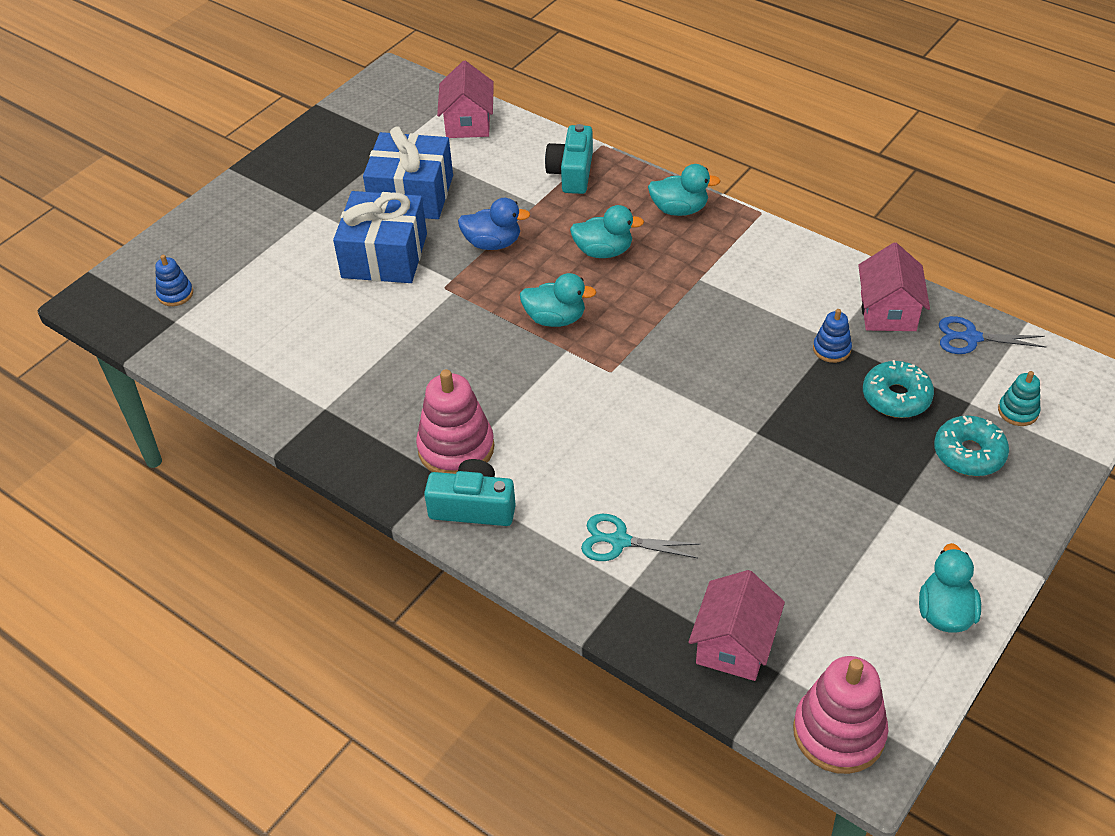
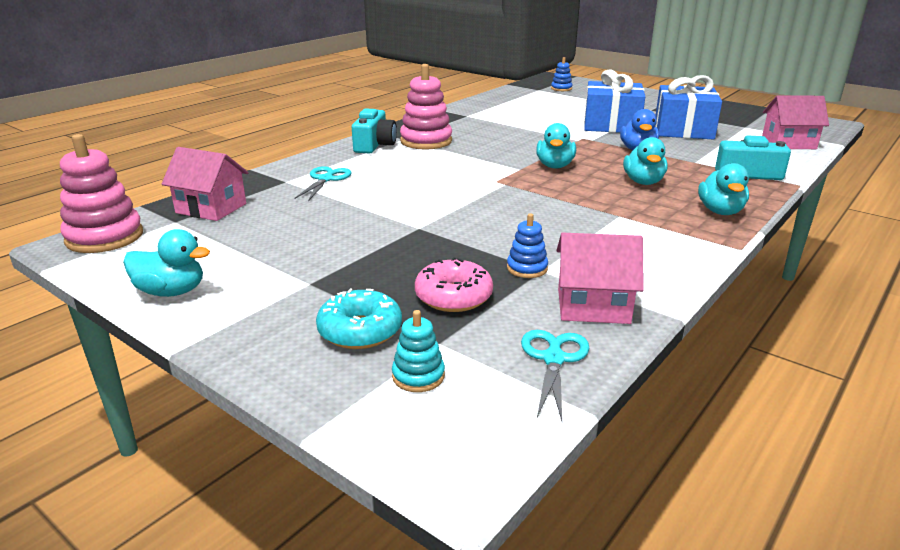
camera: 90 degrees right, 20 degrees down
turquoise donut [863,360,934,418] -> pink donut [415,257,493,312]
blue scissors [939,316,1046,354] -> turquoise scissors [521,330,590,421]

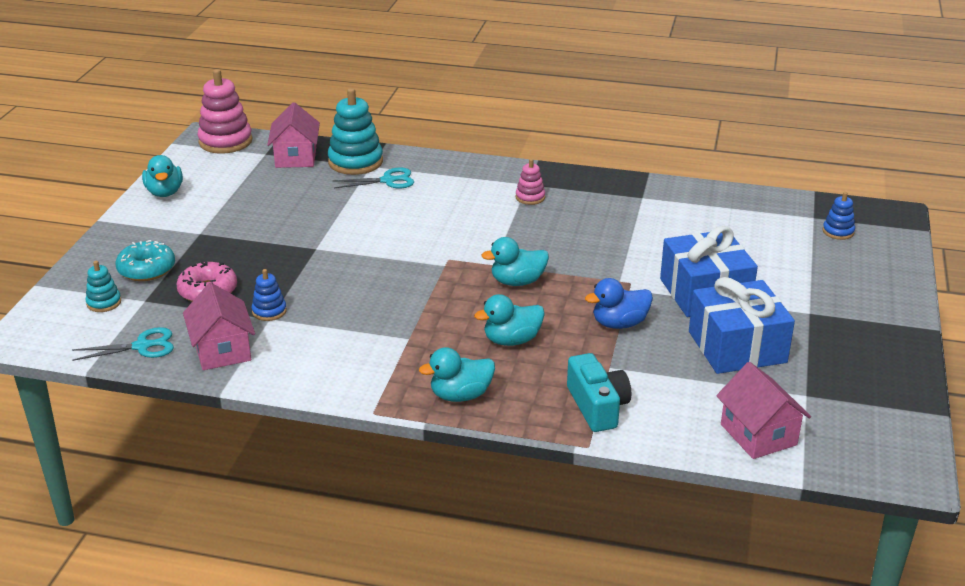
camera: 65 degrees right, 5 degrees up
turquoise camera [352,108,397,154] -> none
pink stacking toy [400,64,452,150] -> pink stacking toy [516,159,545,205], size x0.52
none -> turquoise stacking toy [328,88,383,175]

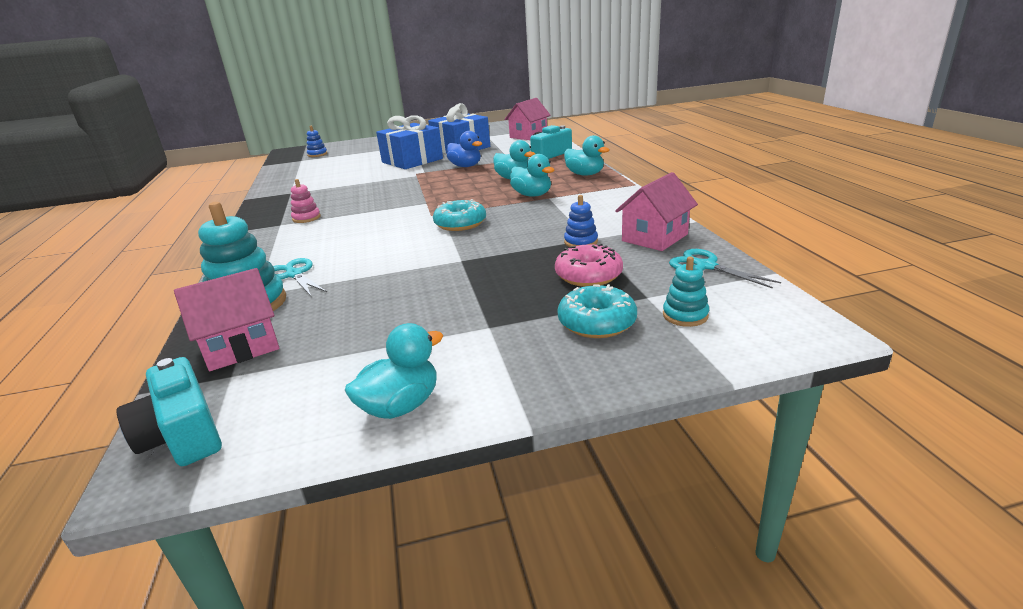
camera: 115 degrees left, 5 degrees down
pink stacking toy [197,69,252,154] -> turquoise camera [117,357,222,466]
turquoise duck [482,237,549,286] -> turquoise duck moved to [510,154,554,197]
none -> turquoise donut [433,199,486,231]

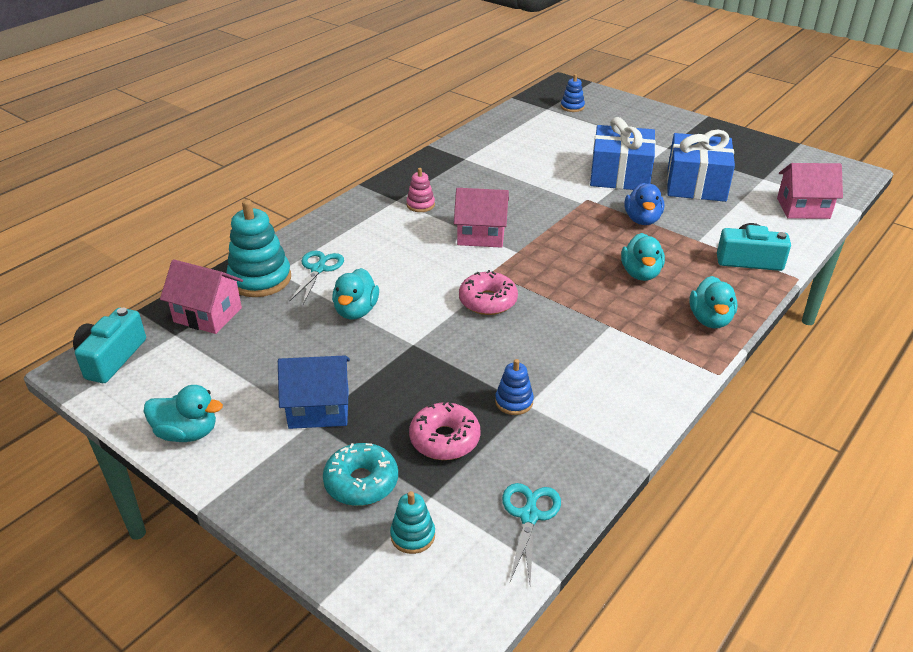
camera: 50 degrees right, 10 degrees up
turquoise donut [433,199,486,231] -> pink donut [459,270,518,315]
turquoise duck [510,154,554,197] -> turquoise duck moved to [332,268,379,319]
pink house [615,172,698,251] -> pink house moved to [454,188,509,248]
none -> blue house [278,355,350,429]

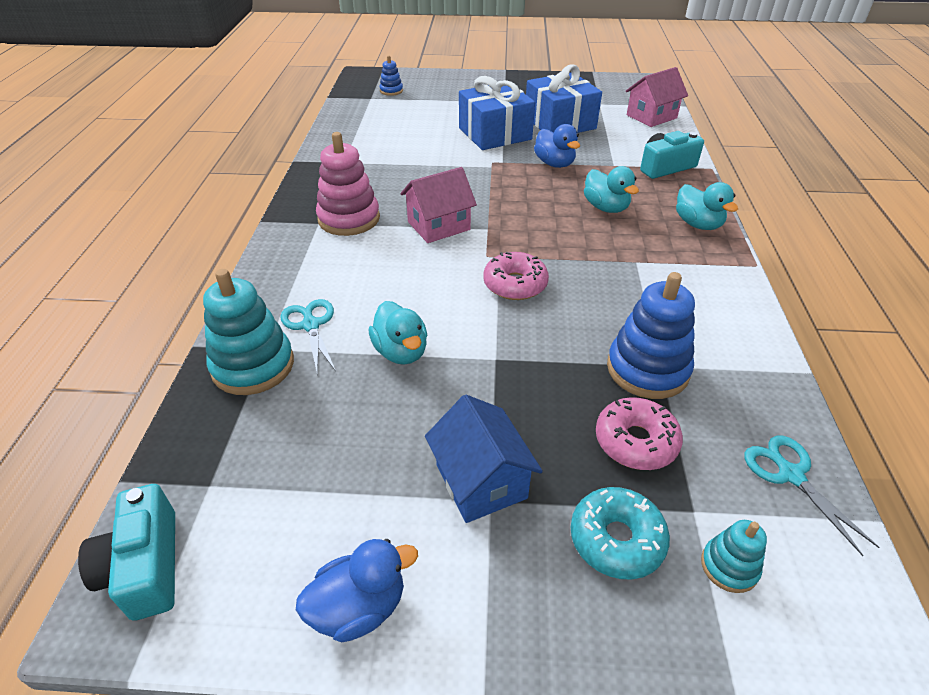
camera: 35 degrees left, 5 degrees up
turquoise duck [143,385,223,442] -> blue duck [296,539,418,642]
pink house [160,259,243,334] -> none
blue house [278,355,350,429] -> blue house turned 75 degrees counterclockwise [425,395,543,523]
pink stacking toy [406,168,435,212] -> pink stacking toy [316,132,380,236], size x1.93
blue stacking toy [495,359,534,415] -> blue stacking toy [607,272,695,399], size x1.93

